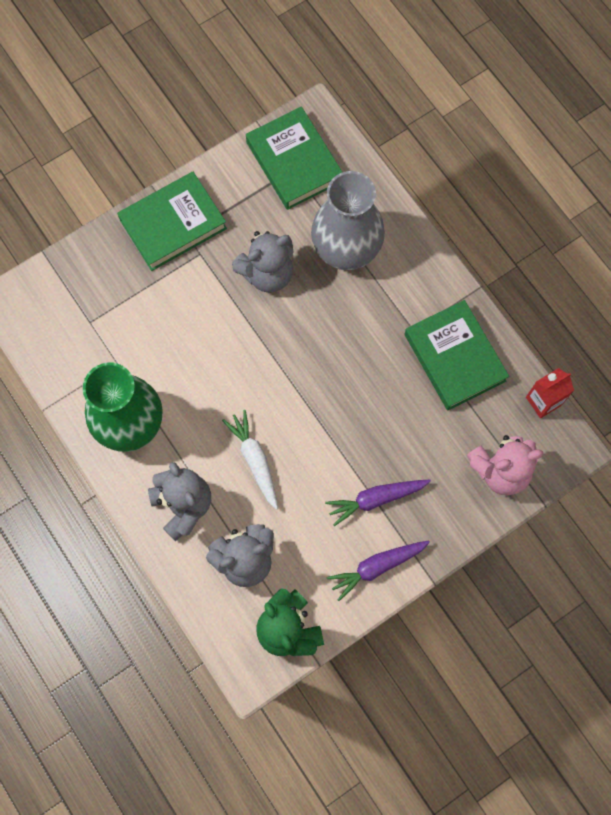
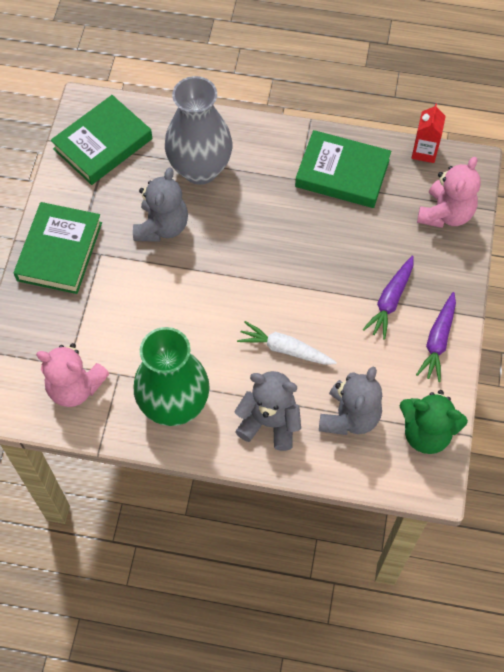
camera: 45 degrees left, 10 degrees down
green book [246,107,342,210] -> green book turned 60 degrees counterclockwise [51,95,152,185]
none -> pink teddy bear [36,343,110,407]

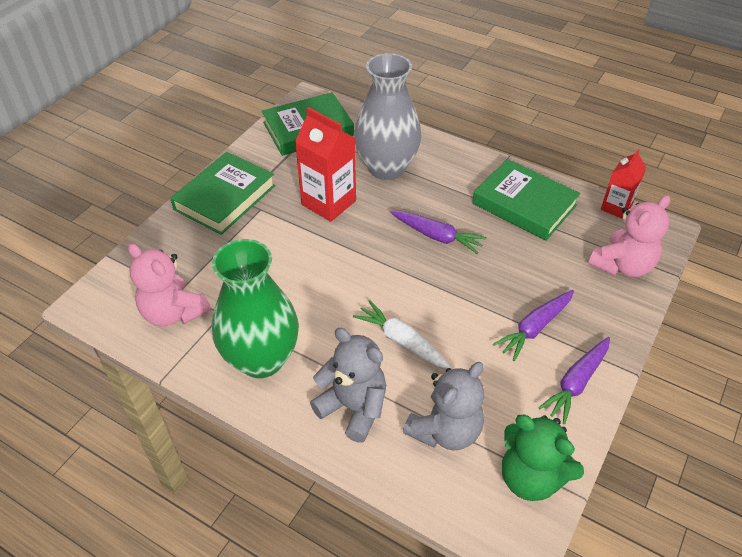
camera: 20 degrees right, 15 degrees down
grey teddy bear [133,167,188,242] -> red carton [295,107,356,222]
none -> purple carrot [390,211,487,254]

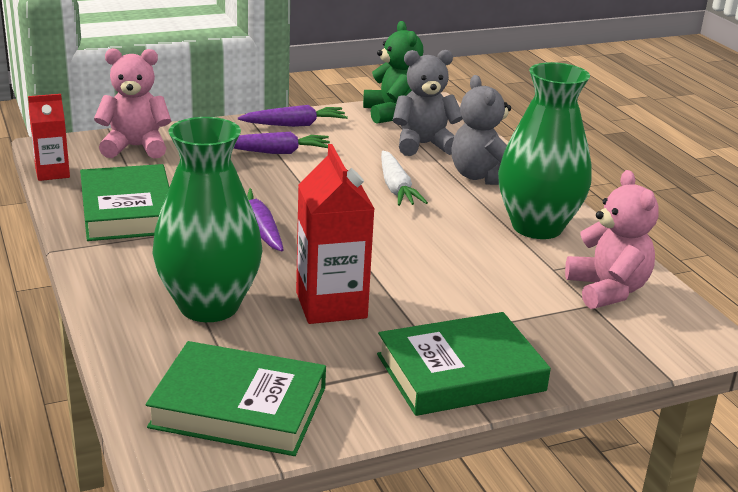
camera: 145 degrees left, 20 degrees down
grey vase [354,53,421,180] -> green vase [153,117,262,322]

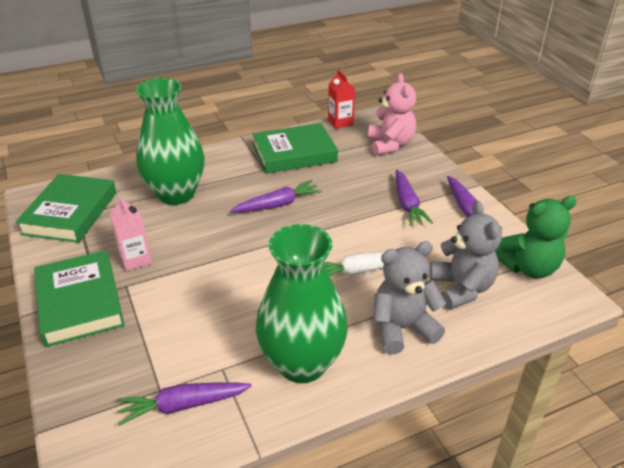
camera: 90 degrees right, 10 degrees up
red carton [296,144,375,324] -> none
pink teddy bear [565,170,659,309] -> purple carrot [117,383,252,426]
none -> pink carton [110,196,152,271]

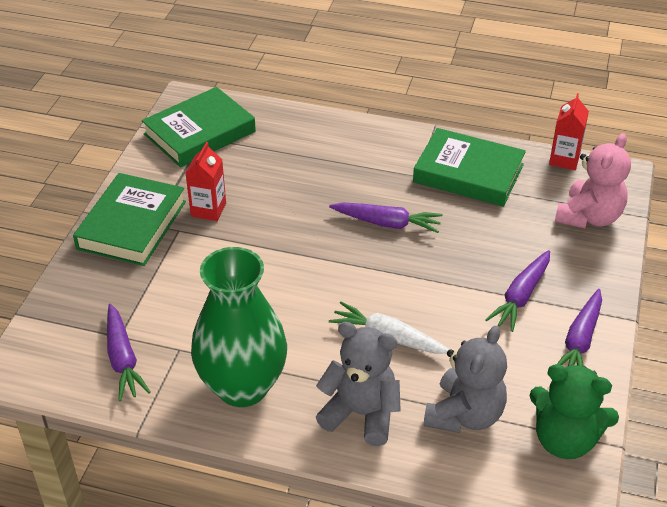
camera: 40 degrees right, 5 degrees up
pink carton [110,196,152,271] -> red carton [186,142,226,221]
purple carrot [117,383,252,426] -> purple carrot turned 135 degrees counterclockwise [107,304,151,401]
green vase [136,78,205,205] -> none

